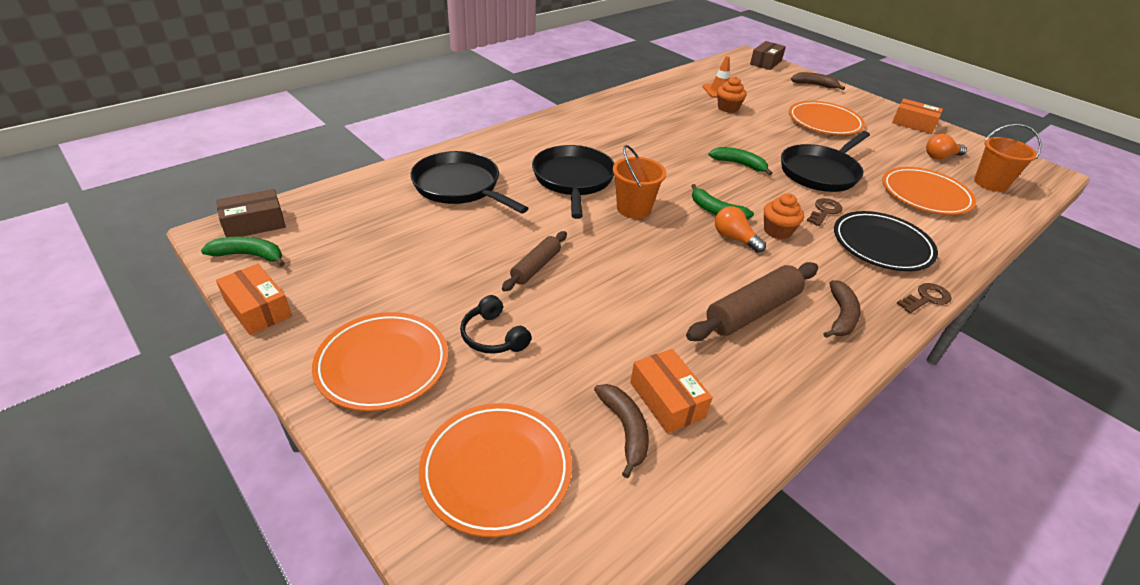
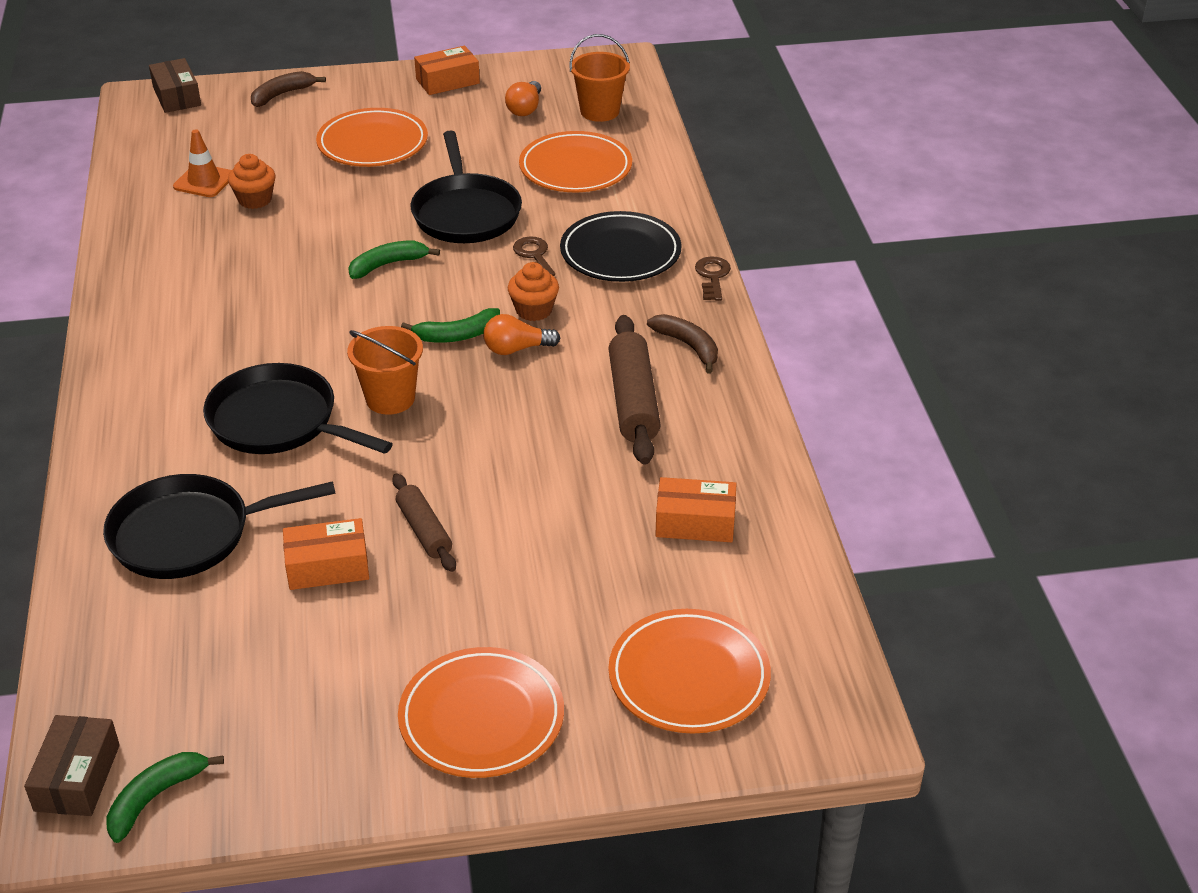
camera: 55 degrees left, 0 degrees up
orange box [216,264,292,335] -> orange box moved to [283,518,369,590]
black headphones [460,295,532,354] -> none
brown banana [594,384,649,478] -> none

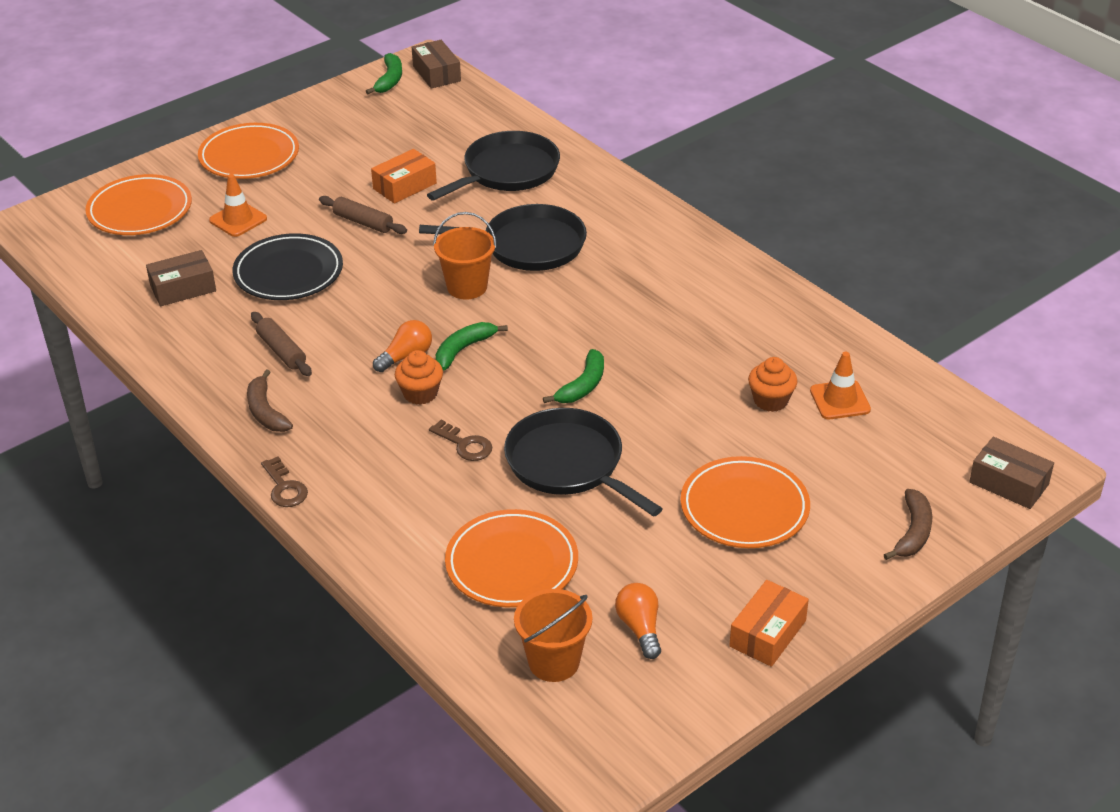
camera: 150 degrees right, 0 degrees up
black plate [560,211,682,282] -> black plate moved to [233,233,343,300]
brown rolling pin [608,315,661,464] -> brown rolling pin [251,312,312,376], size x0.61
brown banana [647,314,718,374] -> brown banana turned 45 degrees clockwise [247,369,293,432]
orange box [655,477,737,542] -> brown box [146,250,216,306]
none -> orange traffic cone [209,174,267,237]

